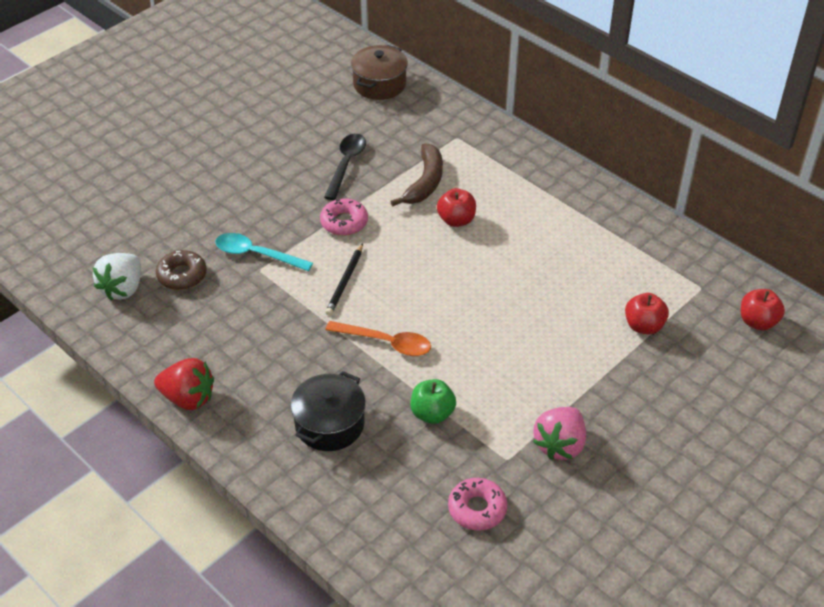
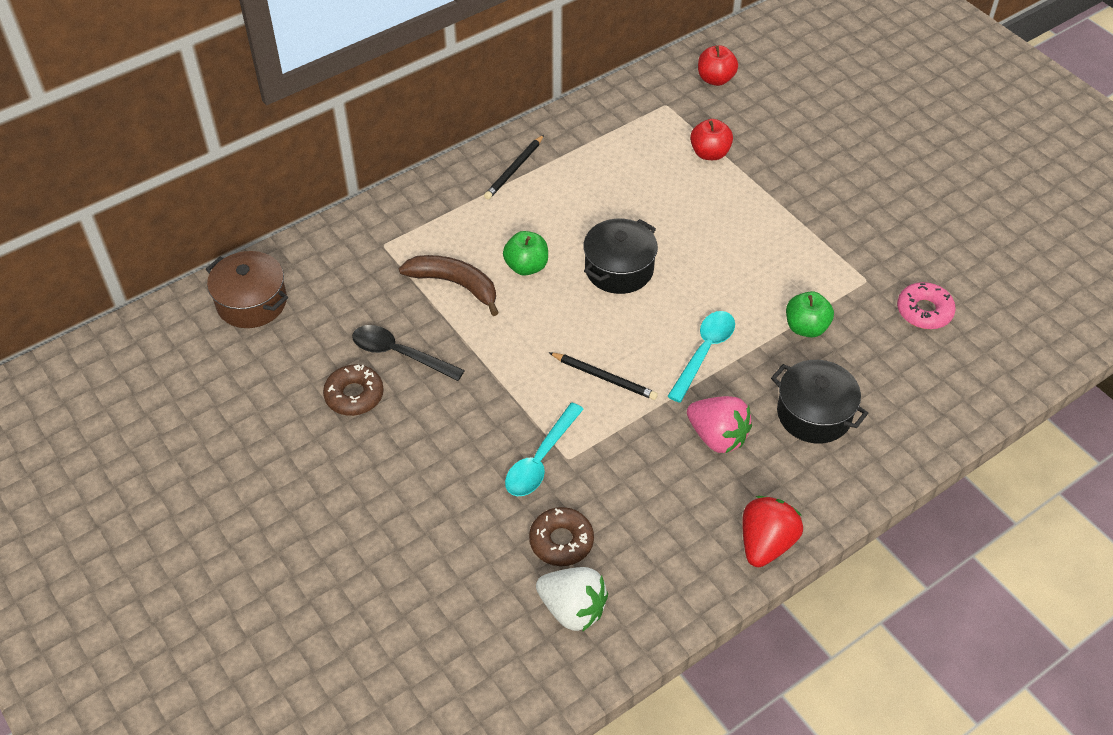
camera: 80 degrees left, 5 degrees up
pink donut [320,198,368,236] -> none
orange spoon [325,321,431,356] -> turquoise spoon [667,311,735,403]
red apple [437,188,476,227] -> green apple [503,231,548,276]
pink strawberry [533,407,586,460] -> pink strawberry moved to [687,396,752,454]
none -> brown donut [323,365,384,416]
none -> black pencil [484,135,544,199]
none -> black pot [583,219,658,294]

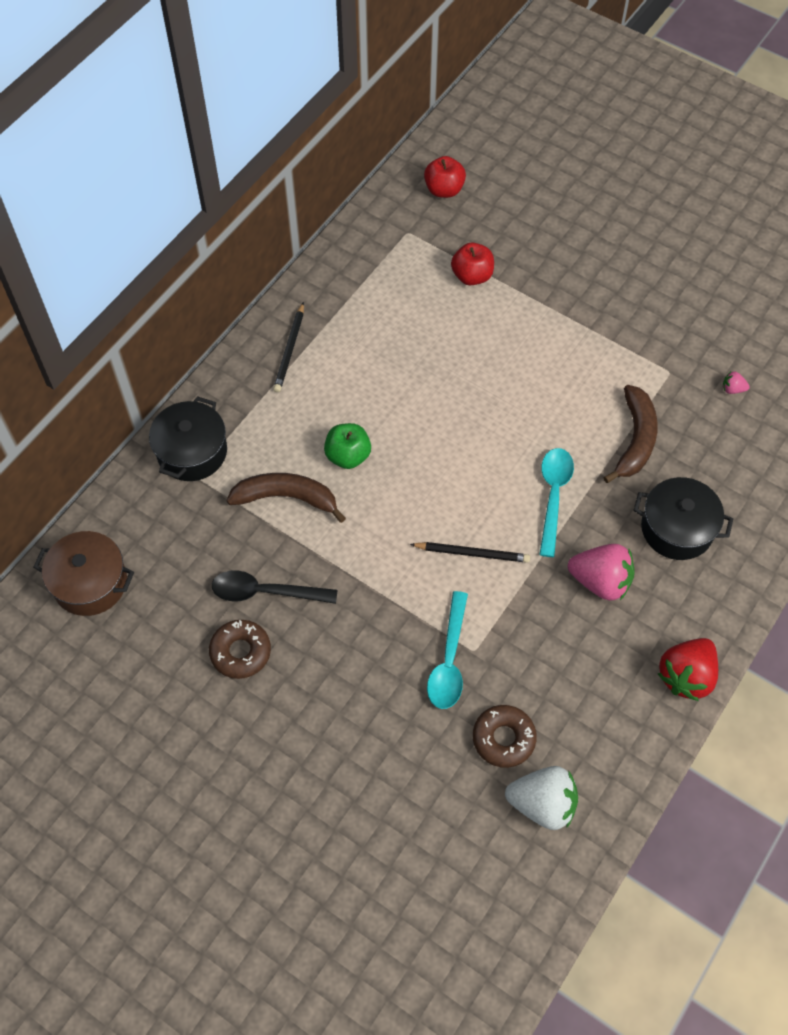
camera: 20 degrees left, 10 degrees up
black pot [583,219,658,294] -> black pot moved to [149,396,227,481]
red strawberry [742,496,803,567] -> red strawberry turned 150 degrees counterclockwise [658,638,718,701]
green apple [786,291,834,337] -> brown banana [603,385,658,483]
pink donut [897,282,956,329] -> pink strawberry [723,371,750,394]

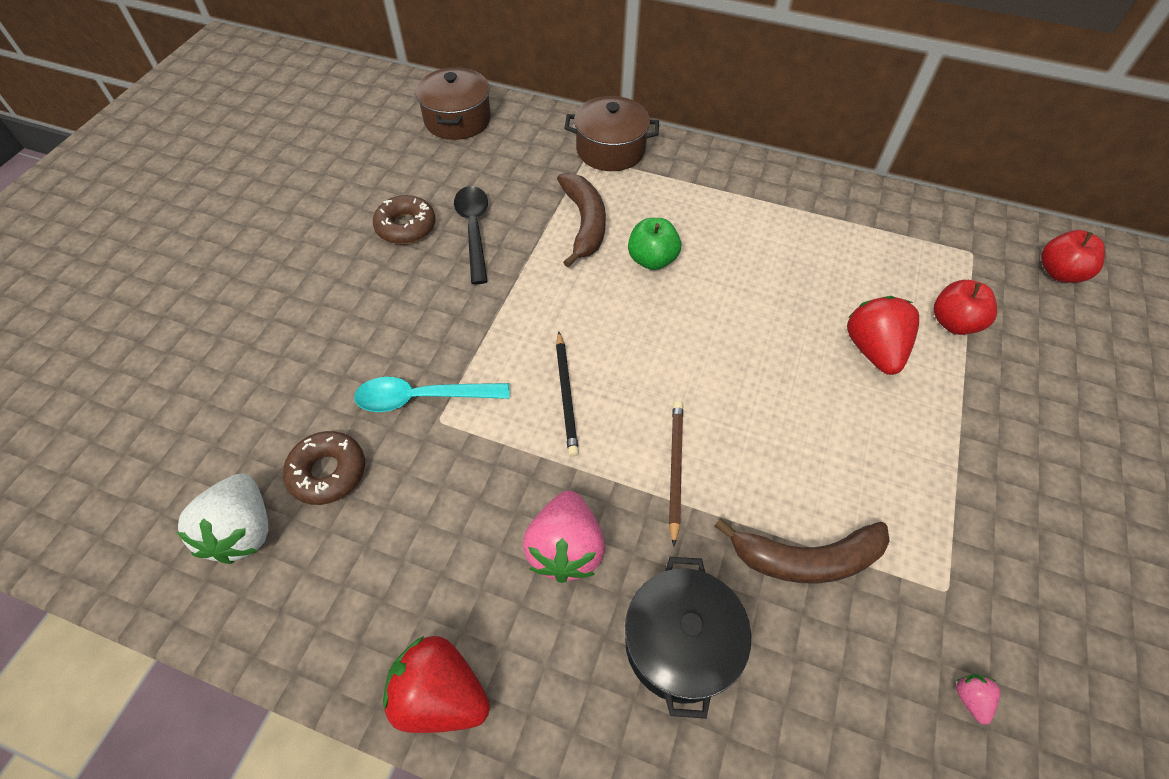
camera: 75 degrees right, 5 degrees down
black pot [149,396,227,481] -> brown pot [564,96,659,171]
black pencil [273,302,304,392] -> none
turquoise spoon [539,448,574,557] -> brown pencil [669,401,683,546]
none -> red strawberry [847,296,919,375]

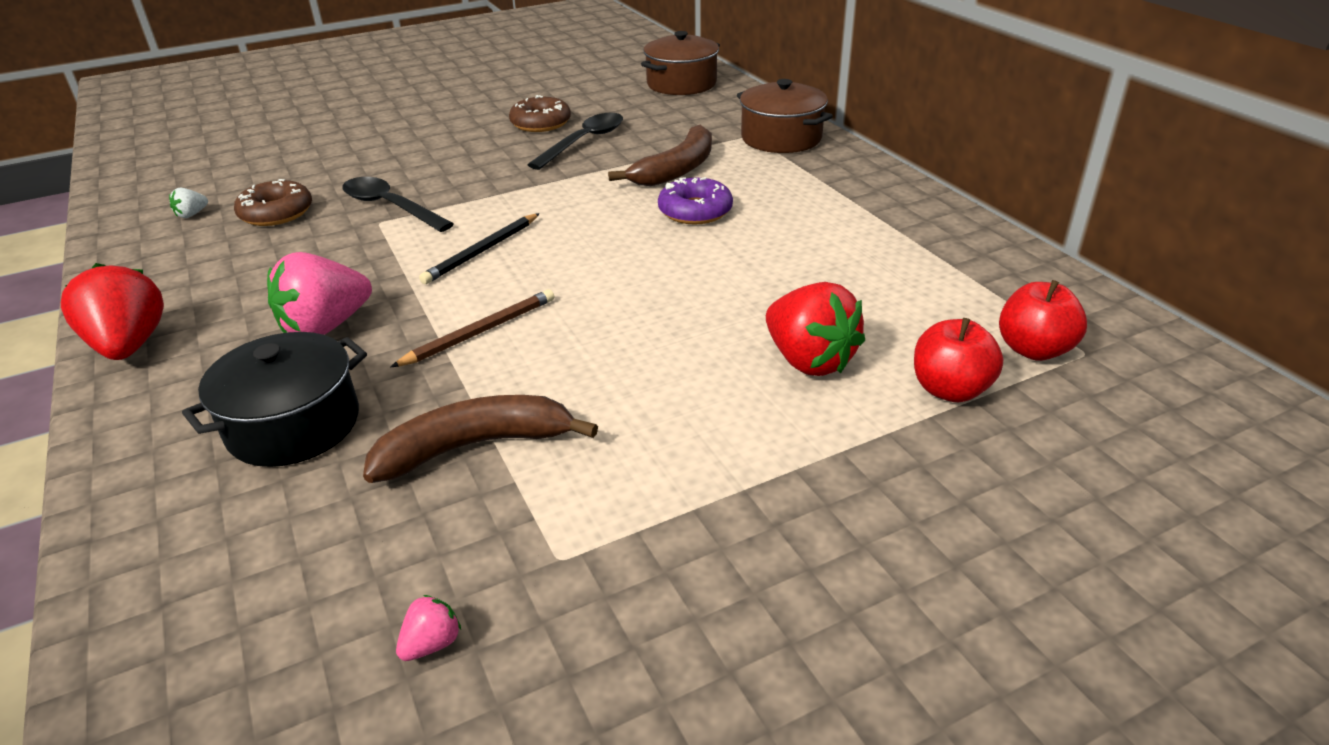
camera: 45 degrees right, 20 degrees down
white strawberry [177,473,269,564] -> white strawberry [169,188,208,218], size x0.44
turquoise spoon [354,377,509,412] -> black spoon [343,177,454,232]
green apple [628,218,681,270] -> purple donut [658,177,733,224]
brown banana [715,519,890,583] -> brown banana turned 120 degrees clockwise [363,395,598,483]
red strawberry [847,296,919,375] -> red strawberry turned 105 degrees clockwise [766,282,865,376]
red apple [1041,230,1105,283] -> red apple moved to [999,280,1087,361]

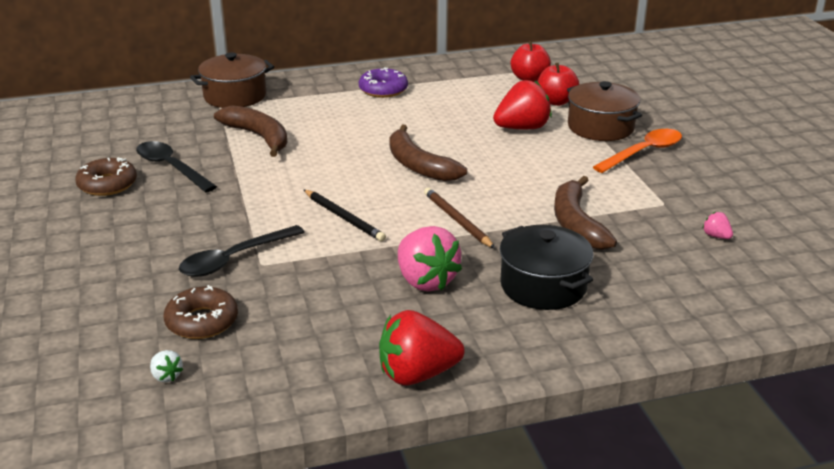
camera: 80 degrees left, 5 degrees down
brown pot [641,31,720,95] -> brown pot moved to [567,81,642,141]
purple donut [658,177,733,224] -> purple donut moved to [359,67,408,98]
none -> brown banana [389,125,467,181]
none -> orange spoon [593,129,682,173]

